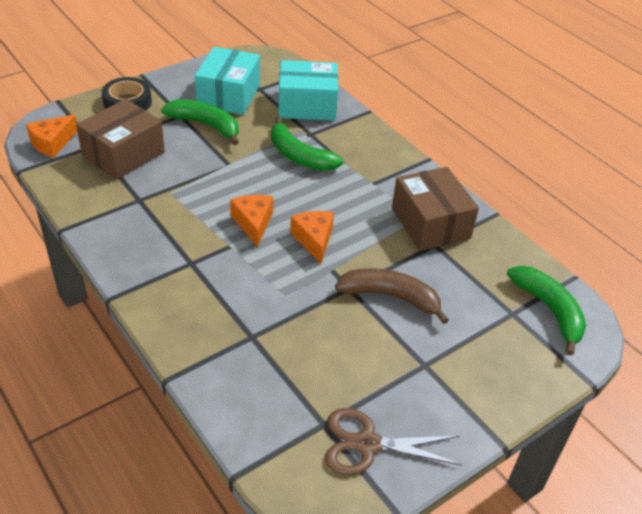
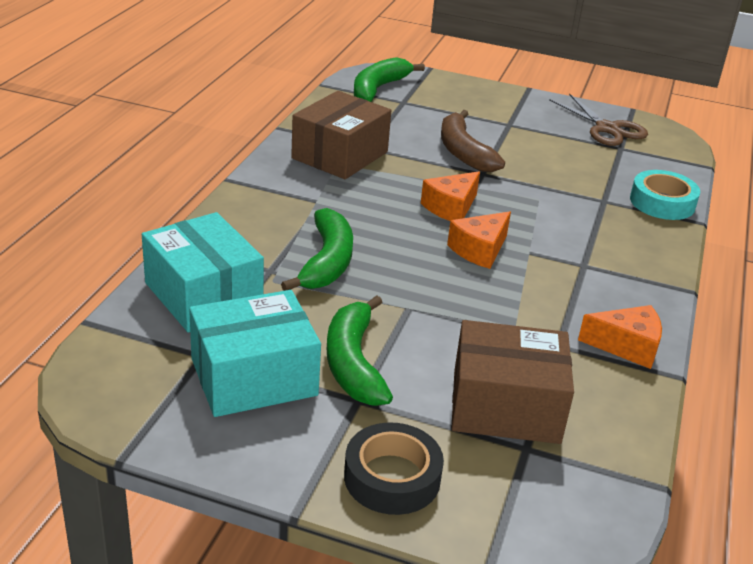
camera: 125 degrees left, 10 degrees down
orange cheese [26,114,77,158] -> orange cheese moved to [578,305,662,369]
none -> turquoise tape [630,170,700,220]

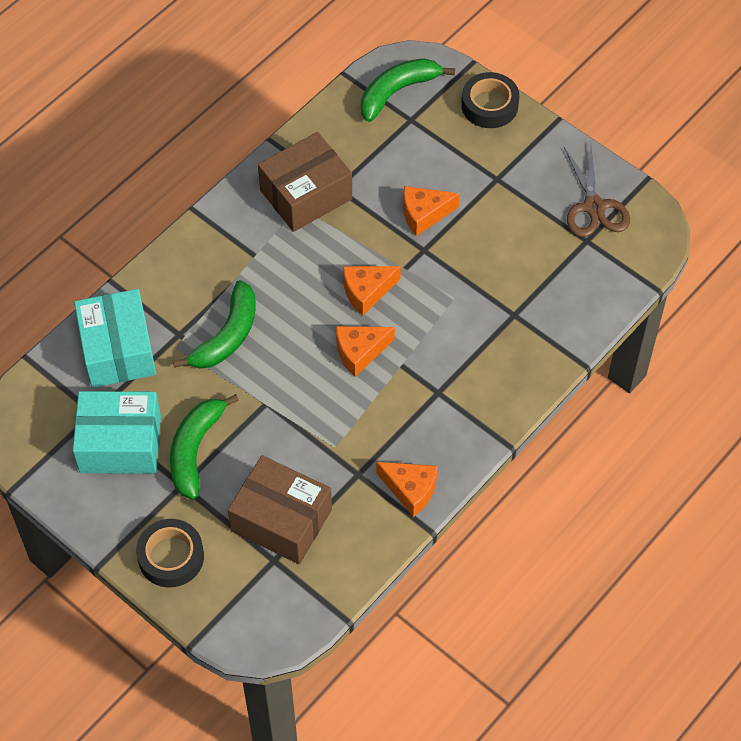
camera: 25 degrees right, 25 degrees up
brown banana [441,110,505,172] -> orange cheese [403,186,460,236]
turquoise tape [630,170,700,220] -> none
none -> black tape [461,72,519,128]

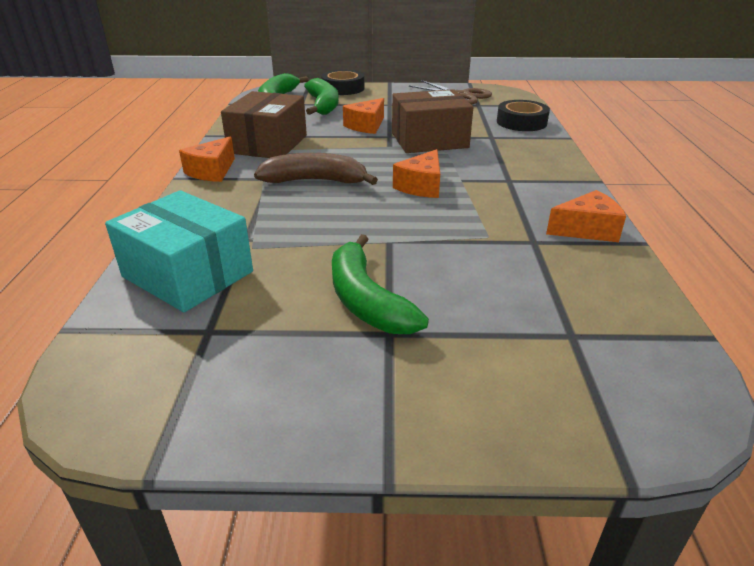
camera: 40 degrees left, 25 degrees down
turquoise box [73,391,161,474] -> none
black tape [136,519,204,587] -> black tape moved to [497,100,550,131]
green banana [173,280,256,369] -> green banana moved to [304,78,339,115]
brown box [228,455,332,564] -> brown box moved to [392,89,474,153]
orange cheese [343,266,401,316] -> orange cheese moved to [179,136,235,182]
none -> brown banana [254,153,378,185]

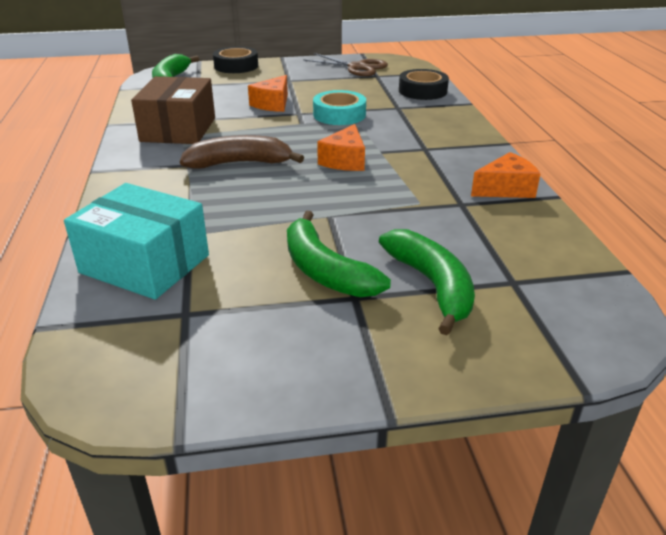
camera: 10 degrees left, 0 degrees up
orange cheese [179,136,235,182] -> none
green banana [304,78,339,115] -> green banana moved to [379,229,475,335]
brown box [392,89,474,153] -> turquoise tape [313,90,366,125]

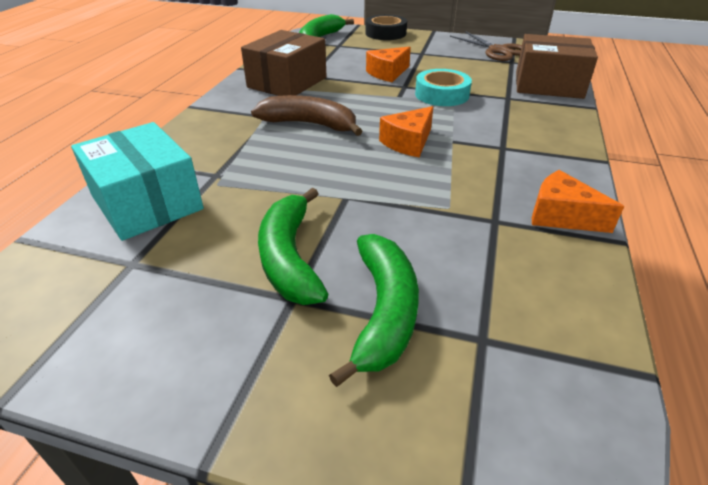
camera: 25 degrees right, 5 degrees up
black tape [399,69,449,100] -> brown box [516,34,598,99]
orange cheese [471,152,540,198] -> orange cheese turned 150 degrees counterclockwise [532,170,624,233]

